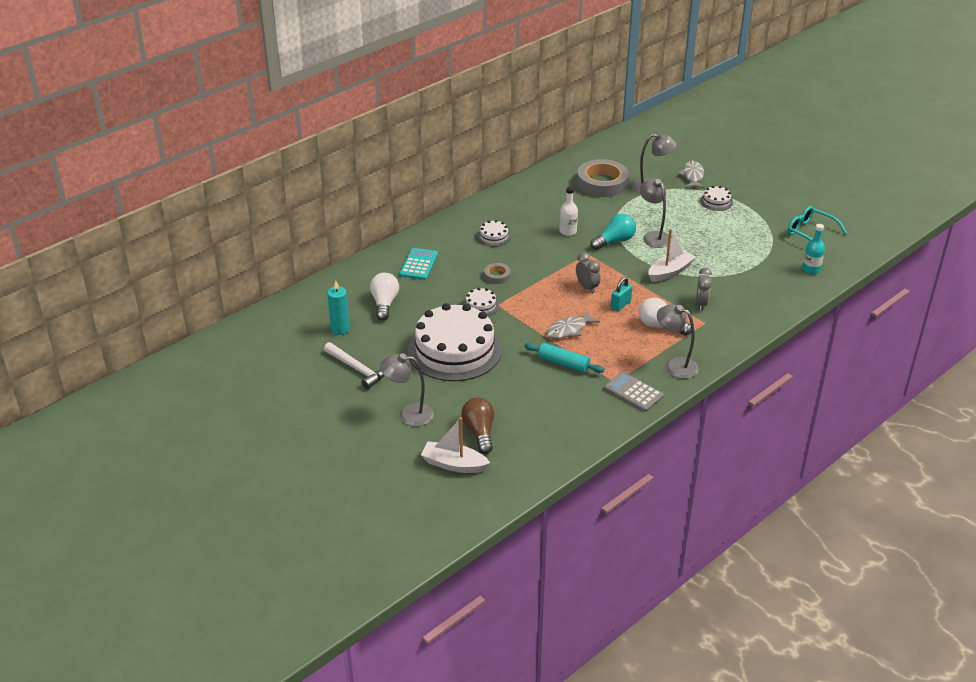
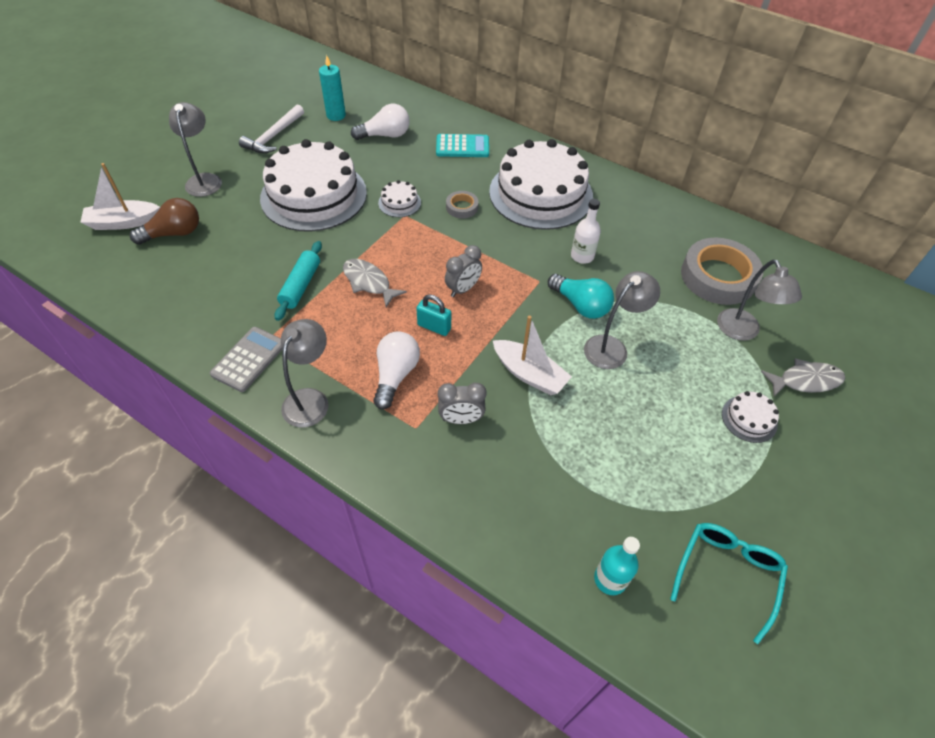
camera: 75 degrees right, 15 degrees up
white boat [421,417,490,473] -> white boat turned 105 degrees counterclockwise [80,163,160,230]
white cake [477,220,511,247] -> white cake [489,139,593,230], size x2.48

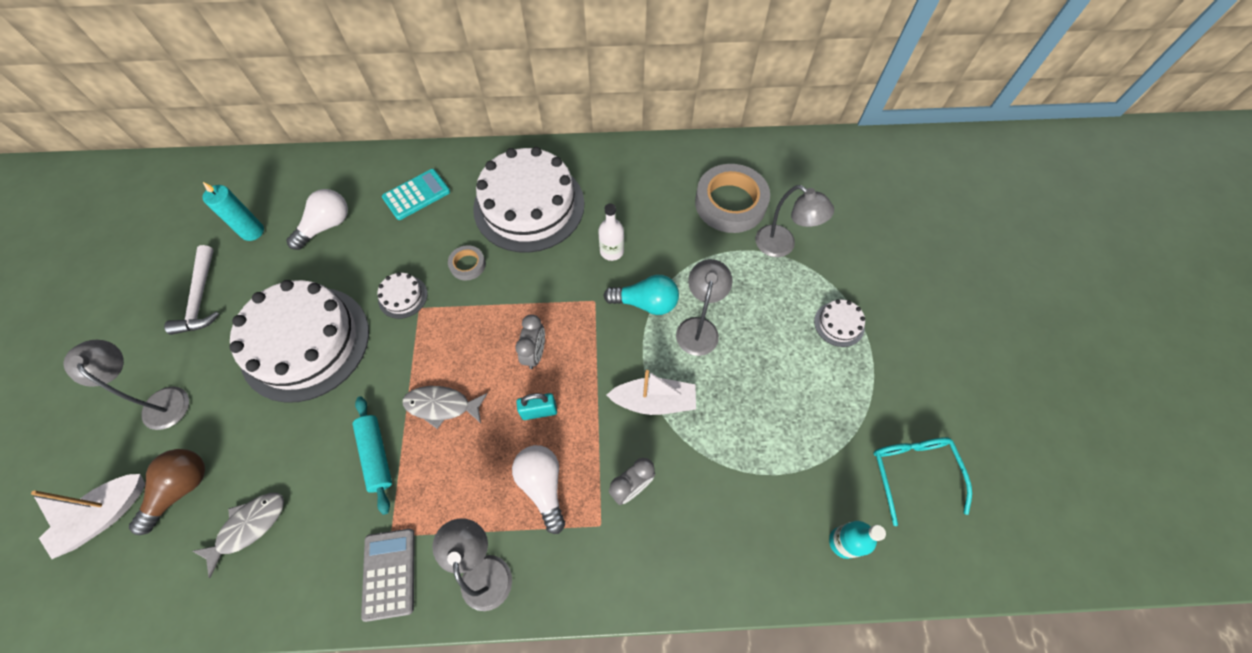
camera: 35 degrees left, 10 degrees up
grey fish [761,358,845,396] -> grey fish moved to [192,493,284,578]

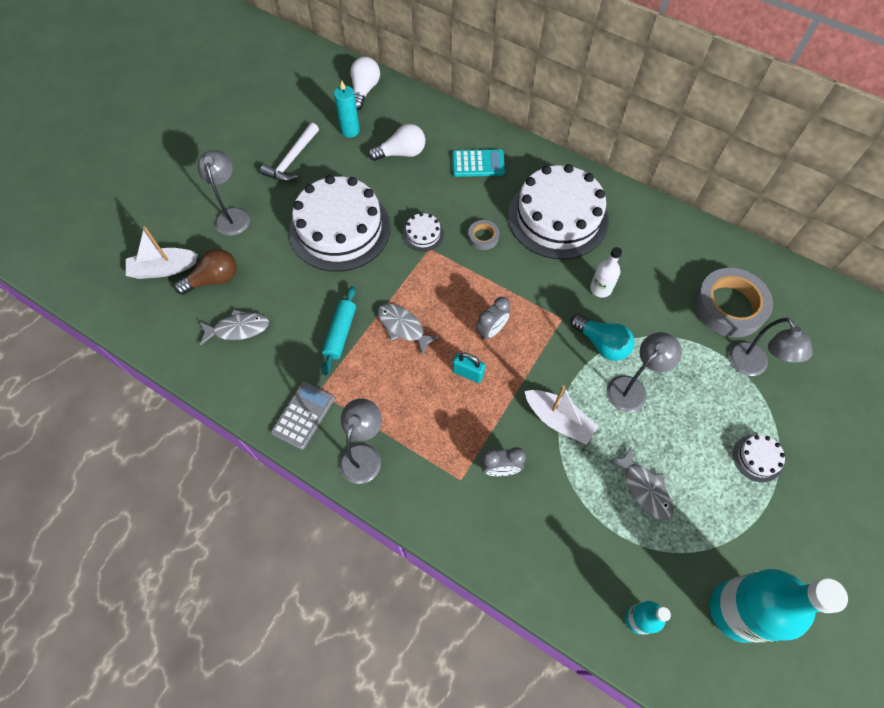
camera: 35 degrees right, 0 degrees up
white light bulb [512,445,565,534] -> white light bulb moved to [350,57,380,110]
turquoise glasses [873,437,972,526] -> turquoise bottle [710,569,848,643]
none -> grey fish [608,446,673,521]

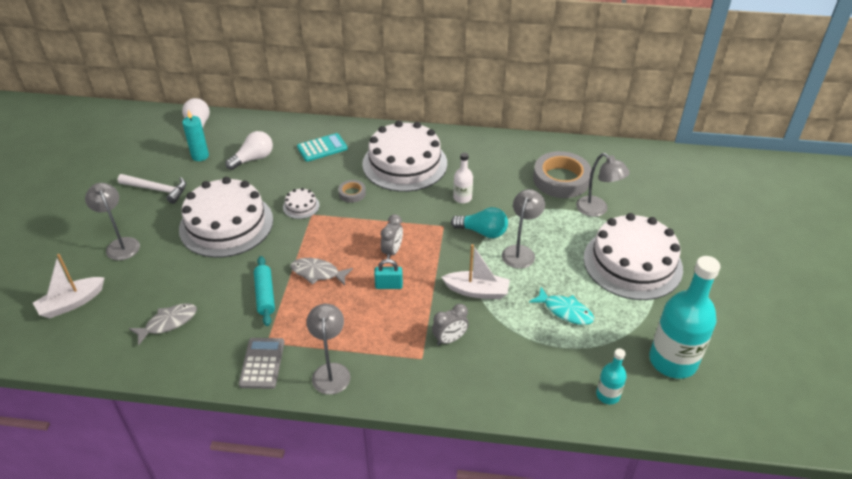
camera: 25 degrees left, 20 degrees down
brown light bulb [174,249,237,295] -> none
white hammer [260,123,319,182] -> white hammer turned 75 degrees counterclockwise [118,174,186,204]
grey fish [608,446,673,521] -> turquoise fish [529,287,594,325]
white cake [733,435,785,482] -> white cake [583,213,683,300], size x2.48

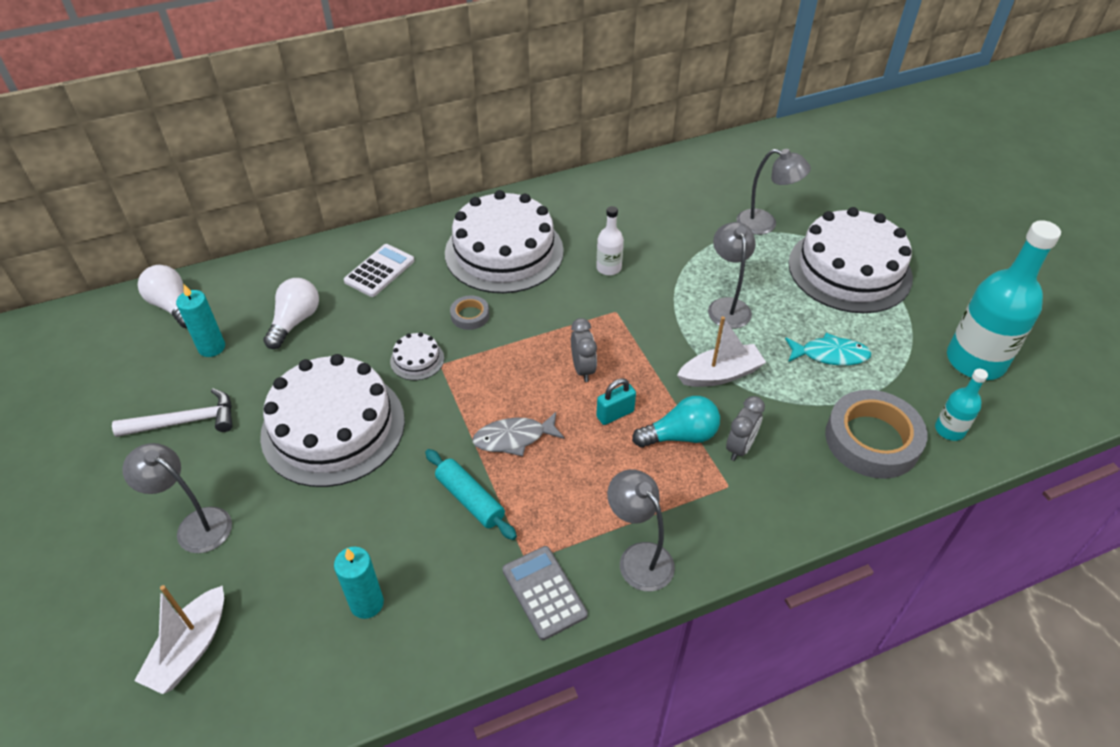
camera: 30 degrees left, 5 degrees up
grey fish [129,303,197,346] -> turquoise candle [334,547,384,619]
turquoise calculator [297,133,348,162] -> white calculator [344,244,415,297]
turquoise light bulb [451,207,508,238] -> turquoise light bulb moved to [632,396,720,448]
grey tape [533,151,591,198] -> grey tape moved to [825,390,927,479]

